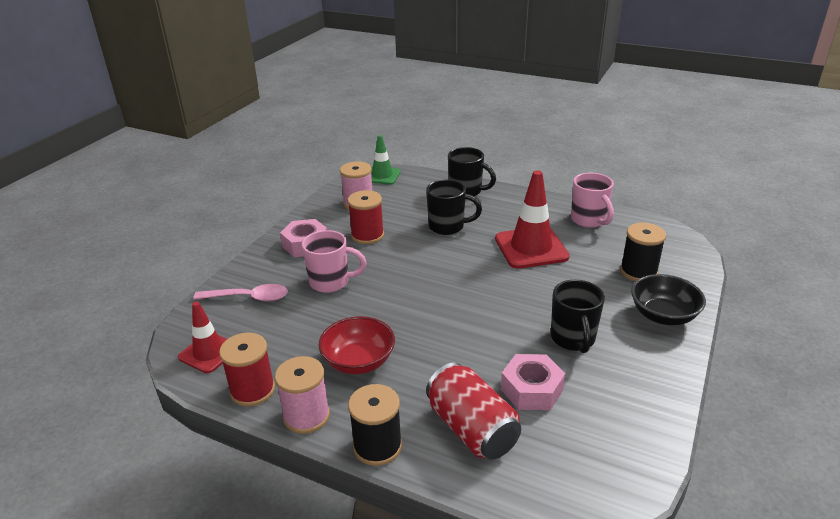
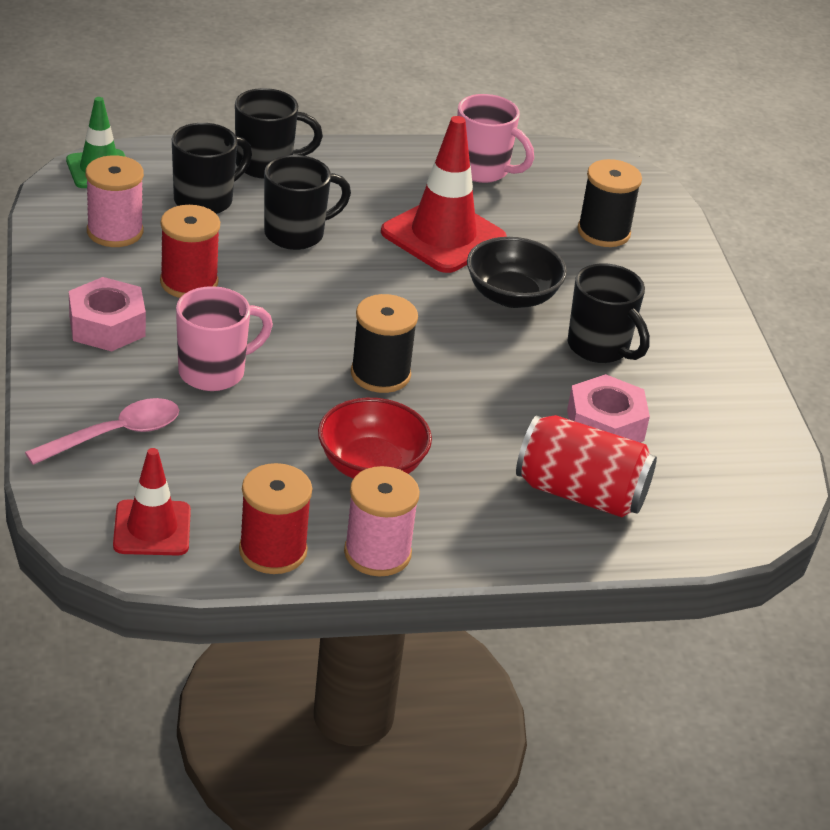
camera: 40 degrees left, 5 degrees up
black spool [348,384,402,466] -> black spool moved to [351,294,418,393]
black bowl [631,274,706,325] -> black bowl moved to [467,237,567,308]
none -> black mug [172,123,252,214]

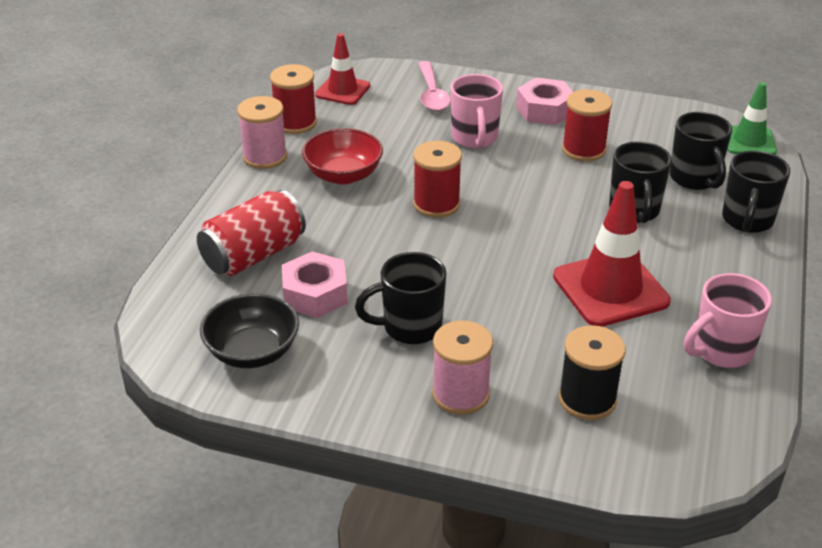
camera: 120 degrees right, 0 degrees up
pink spool [86,155,144,247] -> pink spool moved to [432,320,493,415]
black spool [351,294,418,393] -> red spool [413,141,462,218]
black bowl [467,237,567,308] -> black bowl moved to [200,293,299,368]

